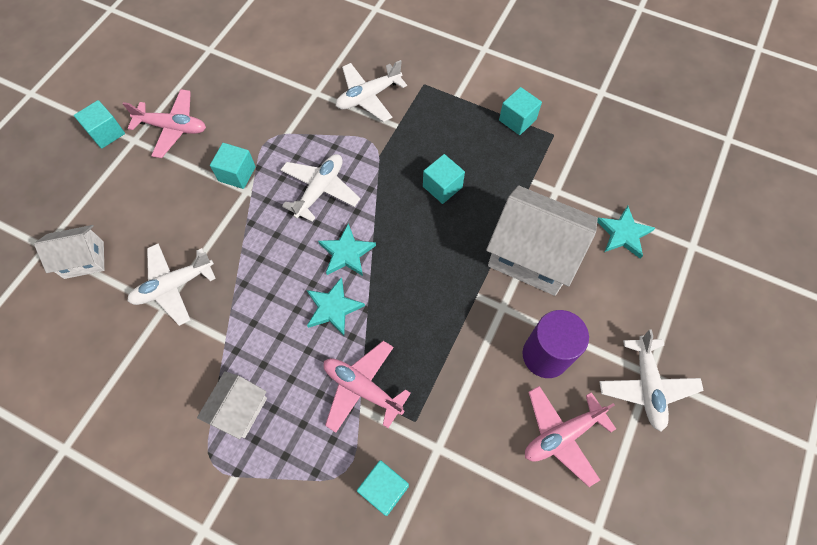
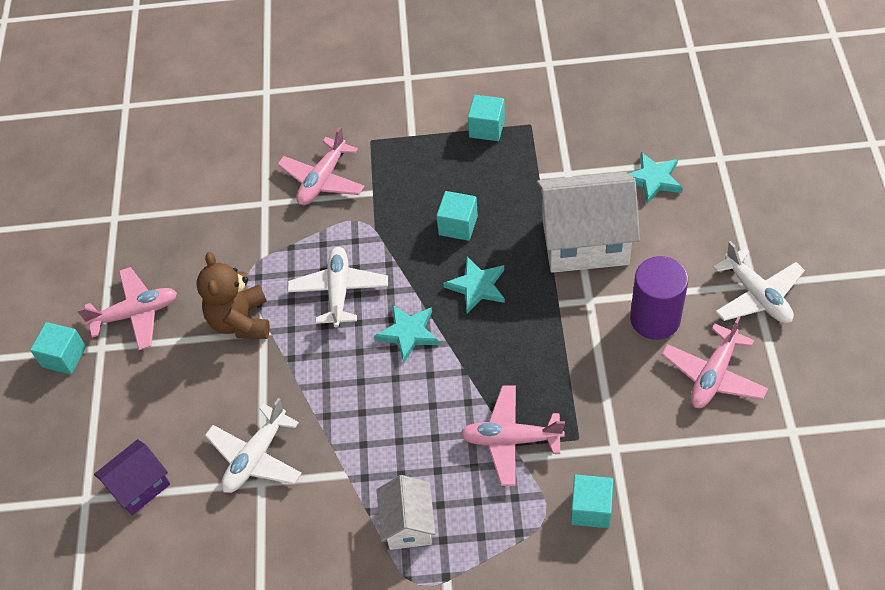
camera: 25 degrees left, 10 degrees down
white house [34,225,104,279] -> purple house [94,439,170,515]
turquoise cube [210,143,256,189] -> brown teddy bear [196,252,270,339]
turquoise star [307,277,365,336] -> turquoise star moved to [443,257,505,313]
white plane [336,60,407,122] -> pink plane [278,127,365,205]

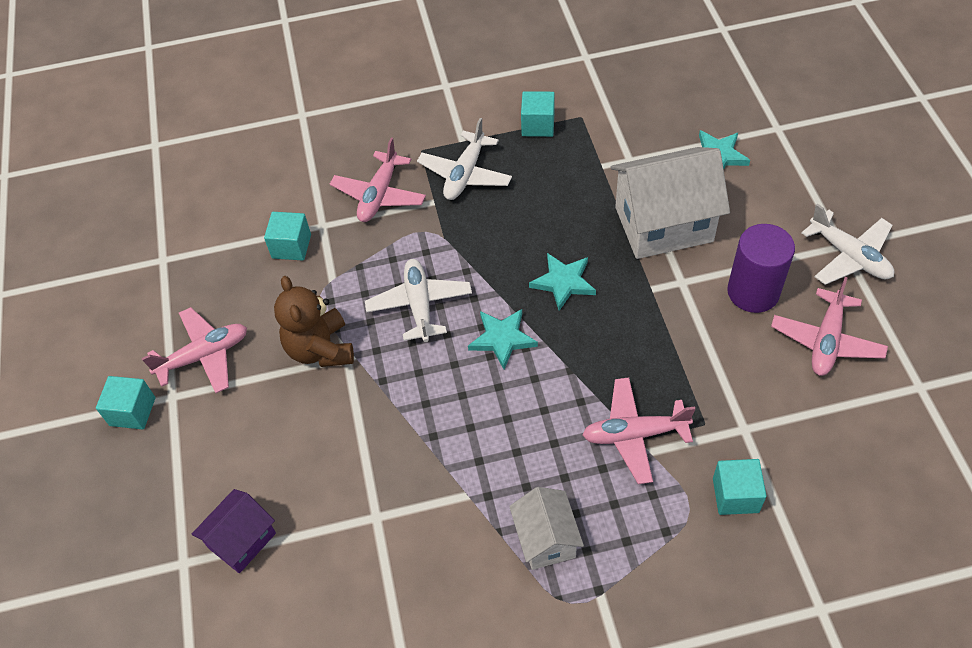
camera: 10 degrees left, 0 degrees up
white plane [205,398,302,493] -> white plane moved to [417,118,512,200]
turquoise cube [436,191,478,241] -> turquoise cube moved to [264,212,311,260]

